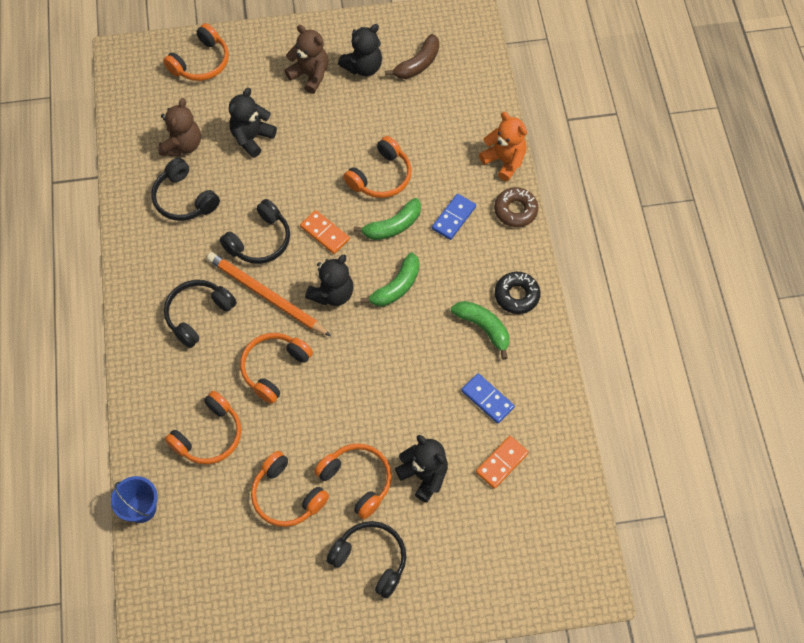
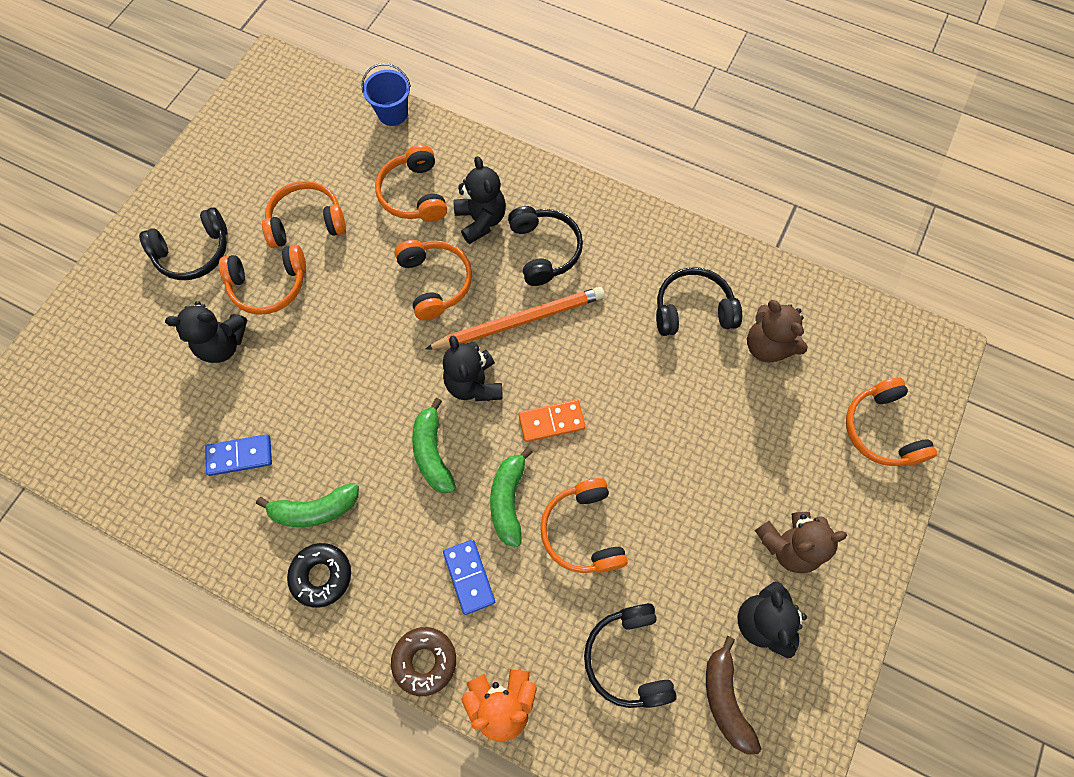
camera: 125 degrees right, 5 degrees up
black headphones [220,199,290,264] -> black headphones moved to [584,603,677,708]
black teddy bear [229,88,277,158] -> black teddy bear moved to [453,156,506,244]
orange domino [476,436,529,489] -> none

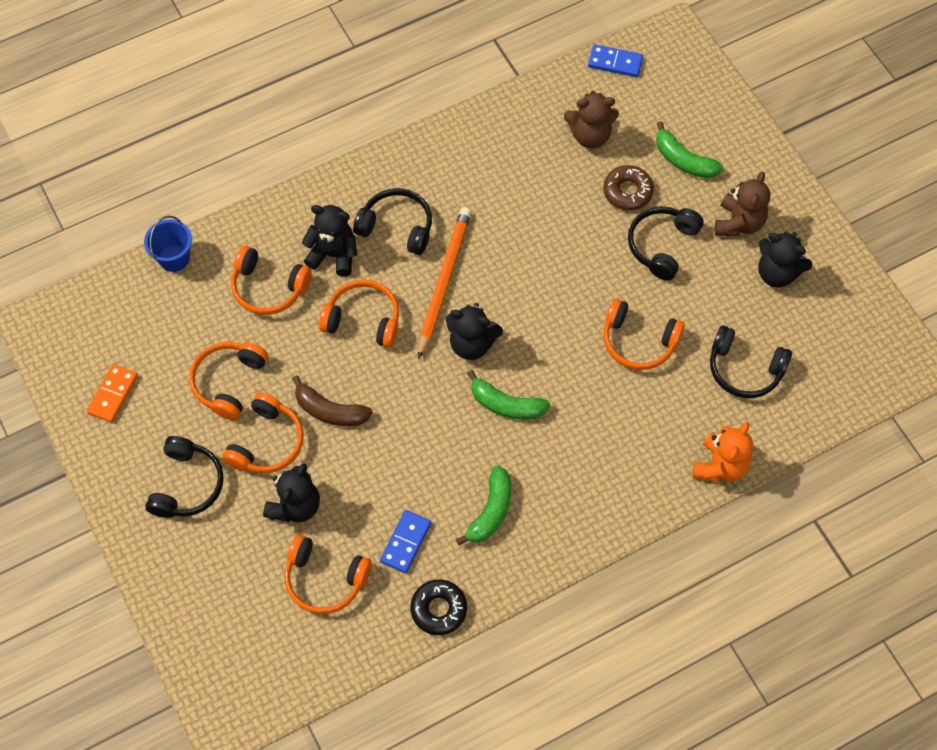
camera: 55 degrees left, 5 degrees down
black donut [287,543,351,608] -> black donut moved to [410,579,467,635]
brown donut [391,627,456,696] -> brown donut moved to [603,165,654,210]
blue domino [443,540,495,615] -> blue domino moved to [588,44,643,77]
green banana [490,447,533,547] -> green banana moved to [656,121,723,178]
orange domino [519,400,586,442] -> orange domino moved to [87,364,138,423]
black headphones [656,267,742,336] -> black headphones moved to [628,206,704,281]
brown banana [706,636,761,755] -> brown banana moved to [292,375,373,426]
orange headphones [846,378,937,466] -> orange headphones moved to [285,535,372,614]

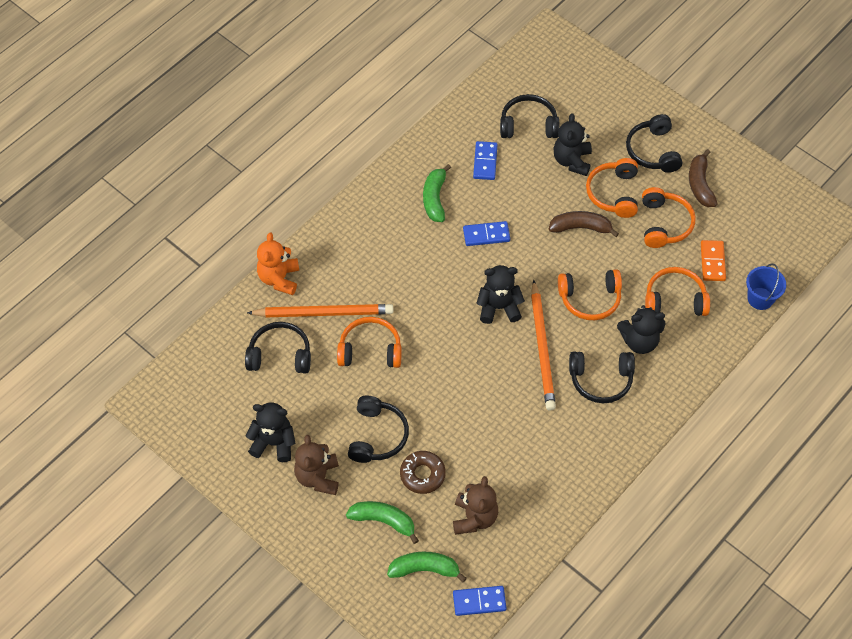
camera: 160 degrees right, 5 degrees down
orange domino [87,364,138,423] -> orange domino moved to [701,240,726,281]
orange headphones [285,535,372,614] -> black headphones [500,94,560,138]
black donut [410,579,467,635] -> none
green banana [467,370,550,420] -> green banana moved to [387,552,467,582]
brown teddy bear [564,91,619,148] -> brown teddy bear turned 120 degrees clockwise [453,476,498,535]
none -> orange pencil [247,304,393,317]
none -> blue domino [463,221,510,246]
none -> brown banana [689,149,717,207]

